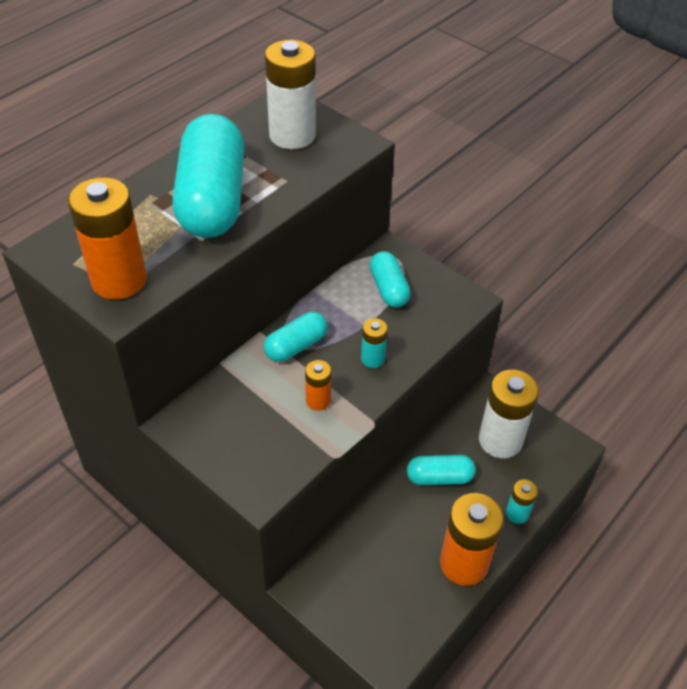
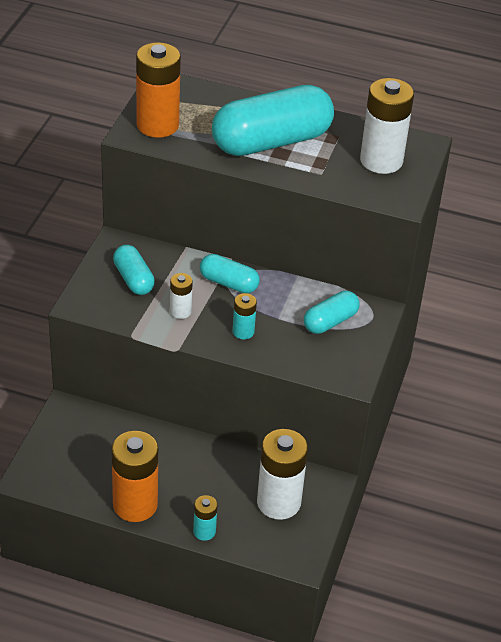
camera: 65 degrees right, 5 degrees down
orange battery [305,360,331,411] -> white battery [170,273,193,319]
turquoise capsule [407,455,476,485] -> turquoise capsule moved to [113,245,155,295]

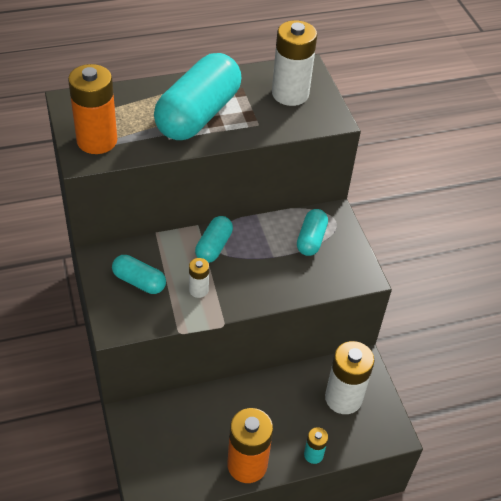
camera: 35 degrees left, 5 degrees up
turquoise capsule [200,254,260,293] -> turquoise capsule turned 60 degrees counterclockwise [195,216,233,263]
turquoise battery [233,293,257,339] -> none

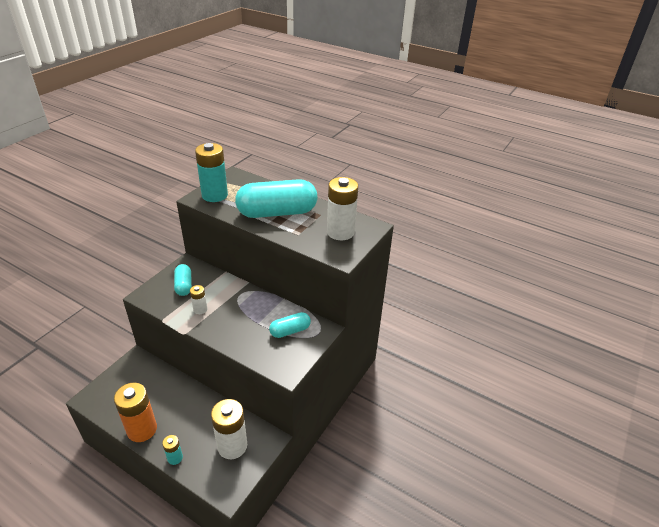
camera: 50 degrees right, 10 degrees down
orange battery [68,64,117,154] -> turquoise battery [195,143,228,202]
turquoise capsule [195,216,233,263] -> none

